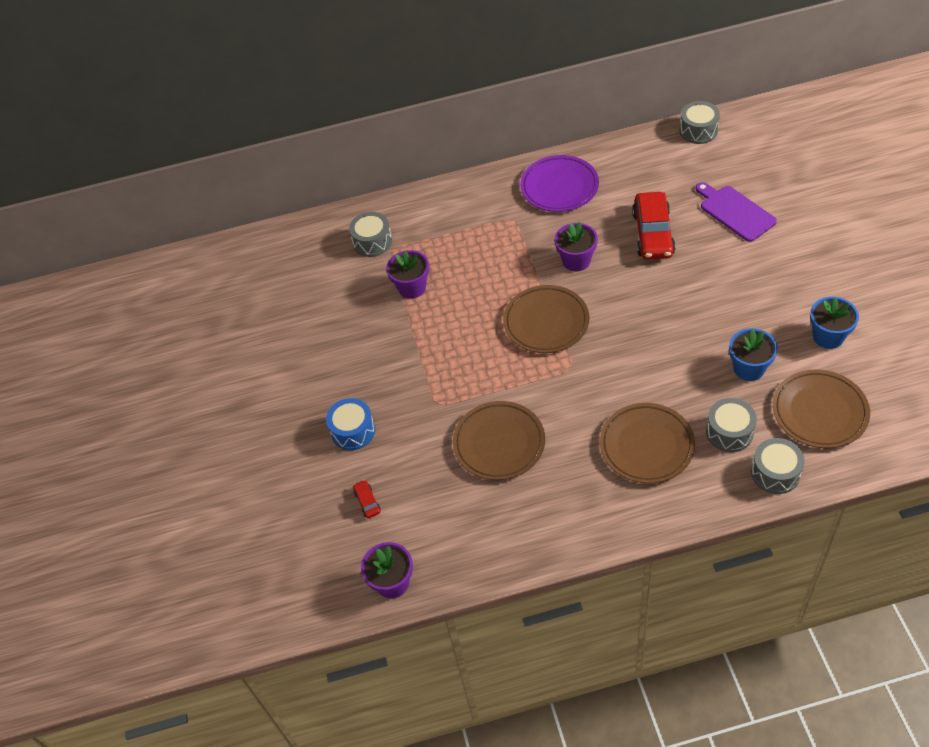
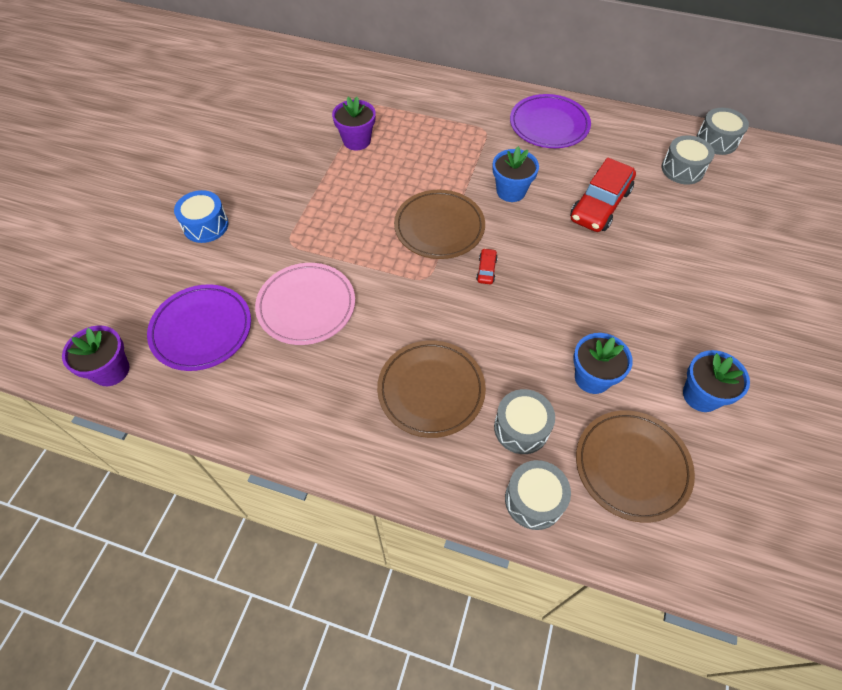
camera: 25 degrees right, 5 degrees up
grey drum [349,212,392,257] -> grey drum moved to [662,135,714,185]
red car [353,480,381,518] -> red car moved to [476,248,498,284]
brown plate [453,401,545,480] -> pink plate [255,263,355,345]
purple flower pot [555,222,598,271] -> blue flower pot [492,146,539,202]
purple cutting board [696,182,777,242] -> none
none -> purple plate [147,284,251,371]

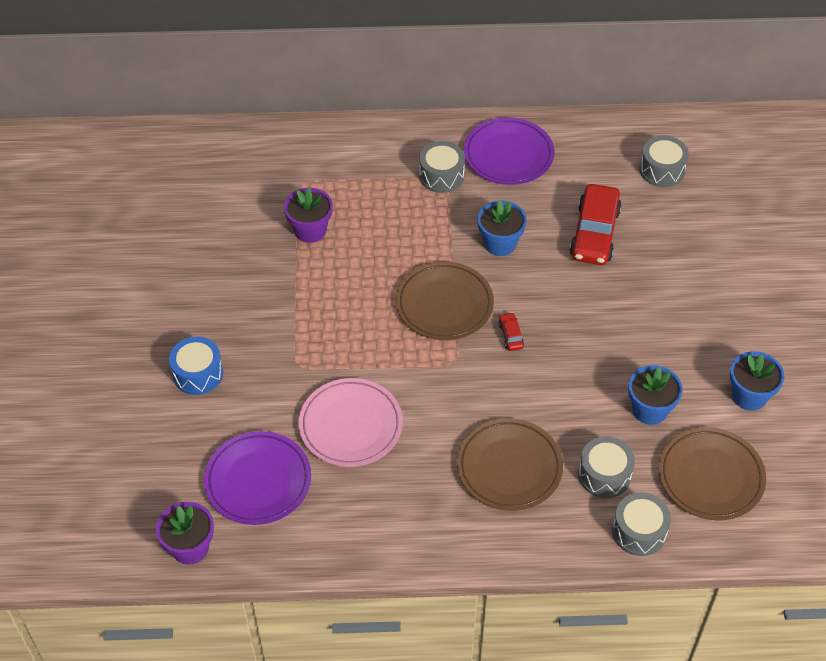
camera: 20 degrees left, 5 degrees down
grey drum [696,108,749,155] -> grey drum moved to [419,141,465,193]

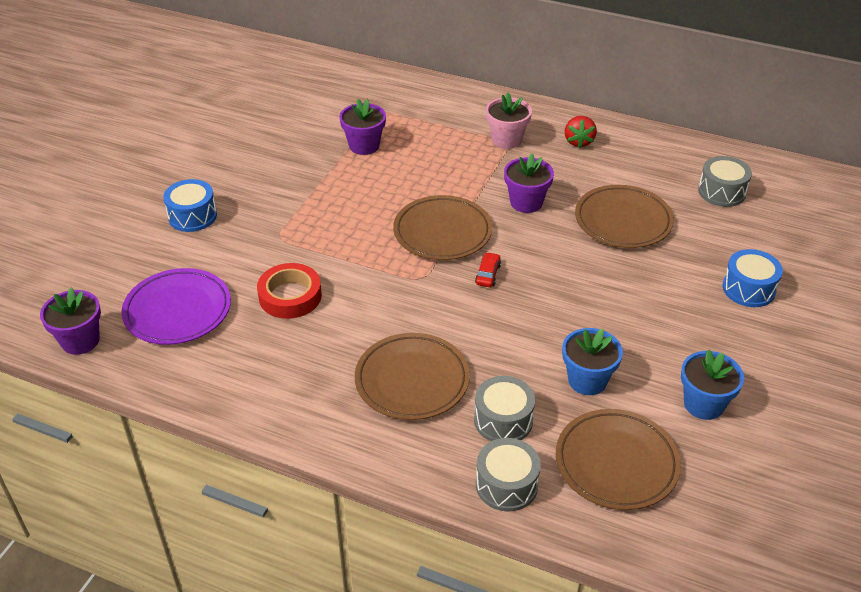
camera: 25 degrees right, 10 degrees down
pink plate [299,378,403,467] -> red tape [257,263,322,319]
grey drum [419,141,465,193] -> pink flower pot [486,93,532,149]
purple plate [464,117,555,185] -> red strawberry [565,116,597,148]
blue flower pot [477,200,527,256] -> purple flower pot [504,154,554,213]
red car [570,184,622,265] -> brown plate [575,185,674,248]
none -> blue drum [723,249,783,307]

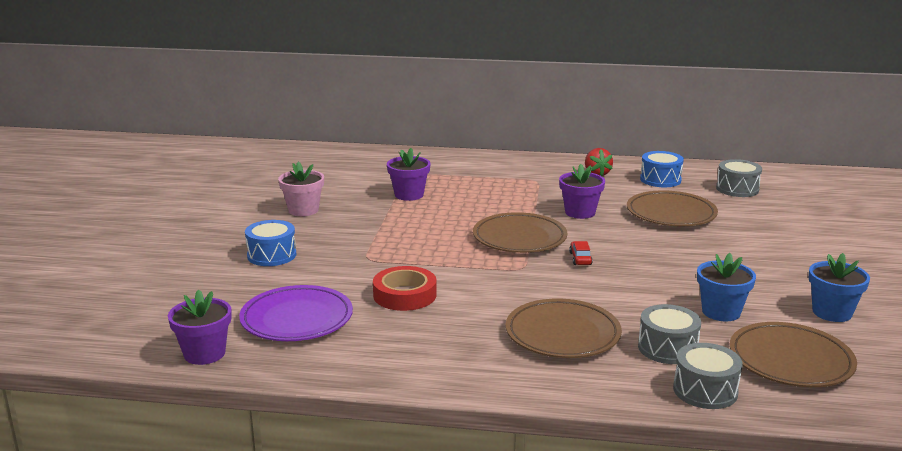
camera: 15 degrees left, 20 degrees down
pink flower pot [486,93,532,149] -> pink flower pot moved to [278,161,324,216]
blue drum [723,249,783,307] -> blue drum moved to [640,151,684,187]

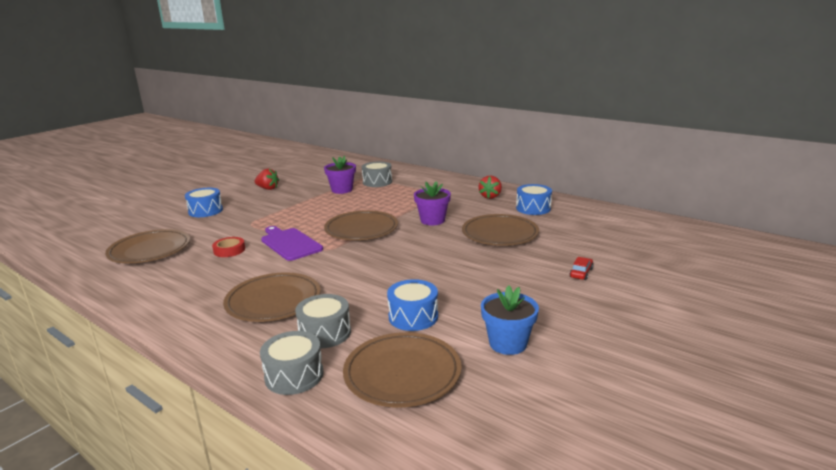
camera: 30 degrees right, 0 degrees up
purple flower pot [168,290,232,365] -> none
purple plate [239,285,353,341] -> brown plate [105,229,190,263]
pink flower pot [278,161,324,216] -> red strawberry [254,168,279,190]
red tape [373,266,437,311] -> red tape [212,237,245,257], size x0.65
red car [569,241,593,265] -> red car moved to [569,257,593,280]
blue flower pot [697,253,756,321] -> blue drum [387,279,438,331]
grey drum [716,159,762,197] -> grey drum moved to [362,161,392,187]
none -> purple cutting board [261,226,323,261]

